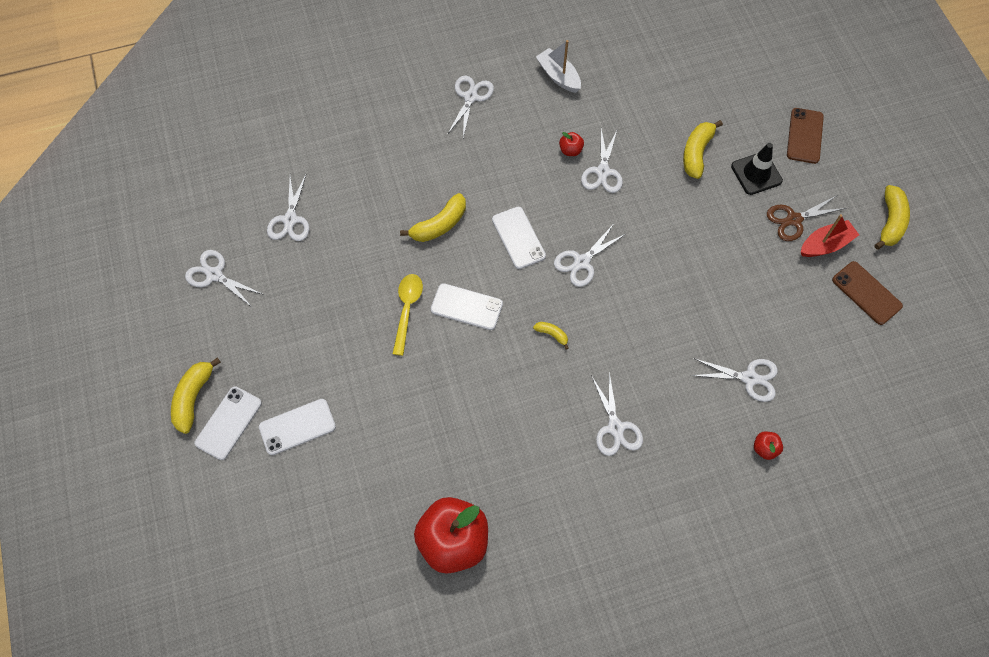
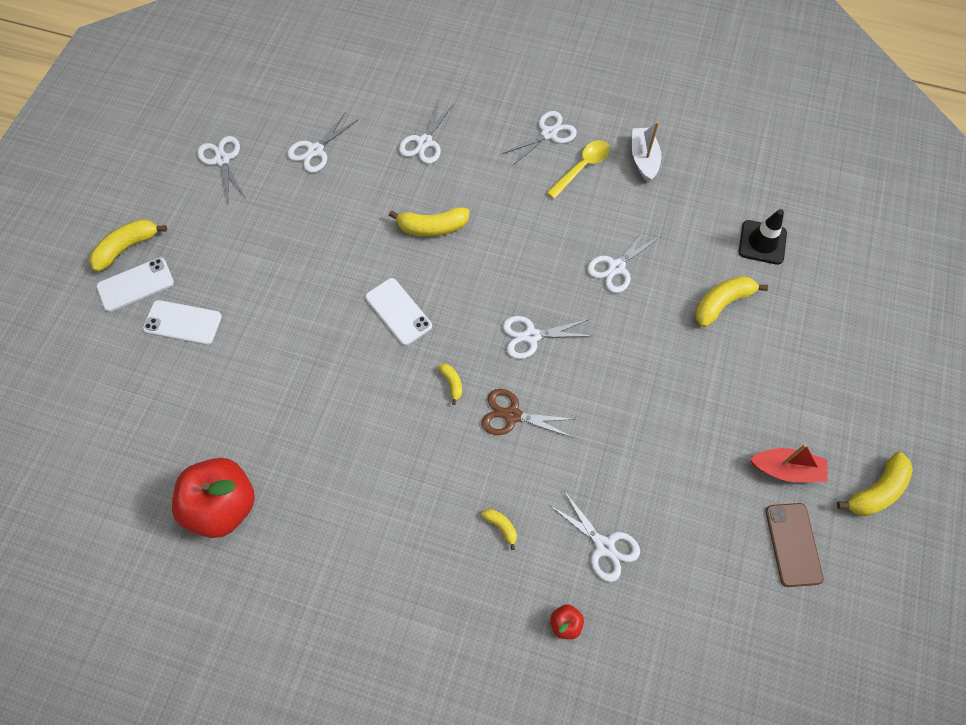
camera: 35 degrees right, 0 degrees up
yellow spoon [393,274,423,356] -> yellow spoon moved to [547,140,610,199]
white phone [492,207,546,269] -> none
red apple [559,132,584,156] -> none
white scissors [591,372,643,456] -> white scissors moved to [399,102,454,164]
black traffic cone [731,143,783,195] -> black traffic cone moved to [739,209,787,265]
brown scissors [767,195,846,241] -> brown scissors moved to [482,389,577,438]
brown phone [787,108,824,164] -> none
none -> yellow banana [481,509,517,550]

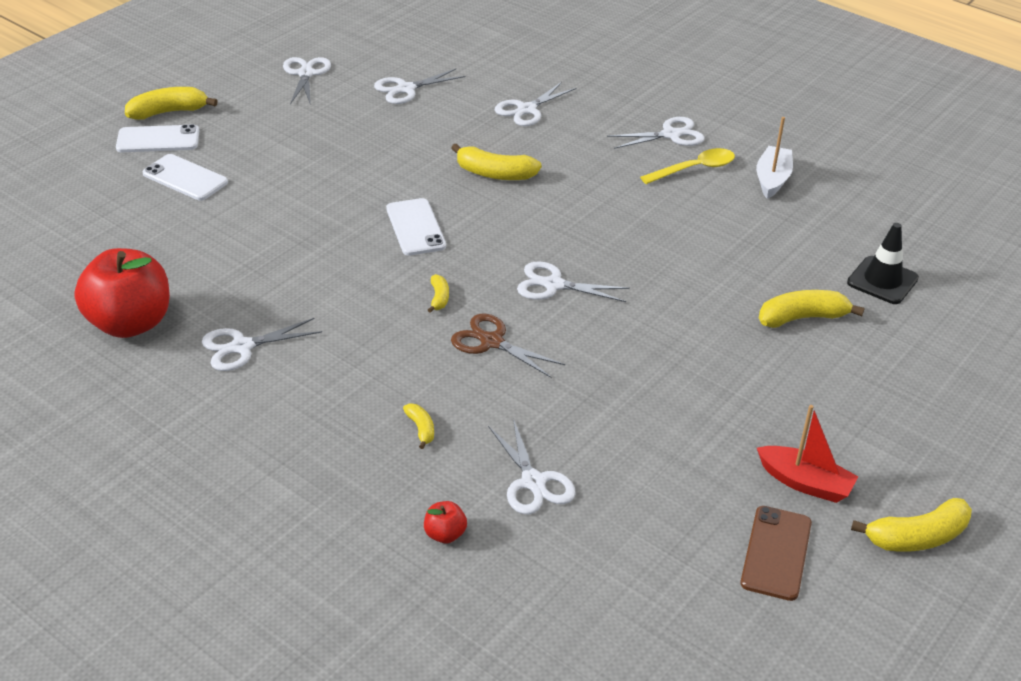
camera: 20 degrees right, 25 degrees down
white scissors [587,228,661,293] -> white scissors moved to [202,318,322,371]

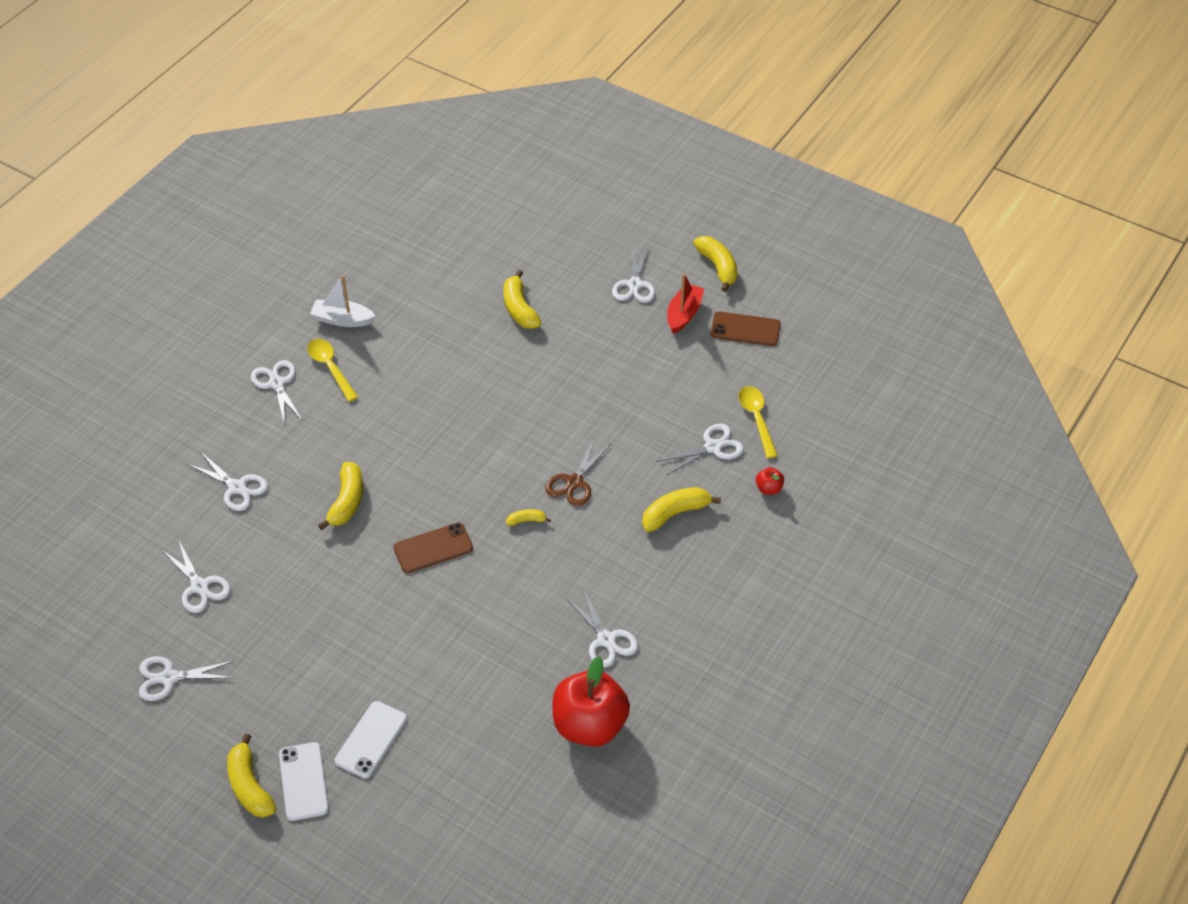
camera: 95 degrees left, 10 degrees up
white phone [386,198,446,256] -> brown phone [393,522,473,573]
yellow banana [403,403,434,449] -> yellow banana [642,487,721,532], size x1.92
white scissors [517,261,630,302] -> white scissors moved to [612,246,655,303]
black traffic cone [847,223,919,304] -> none
none -> yellow spoon [738,386,778,458]

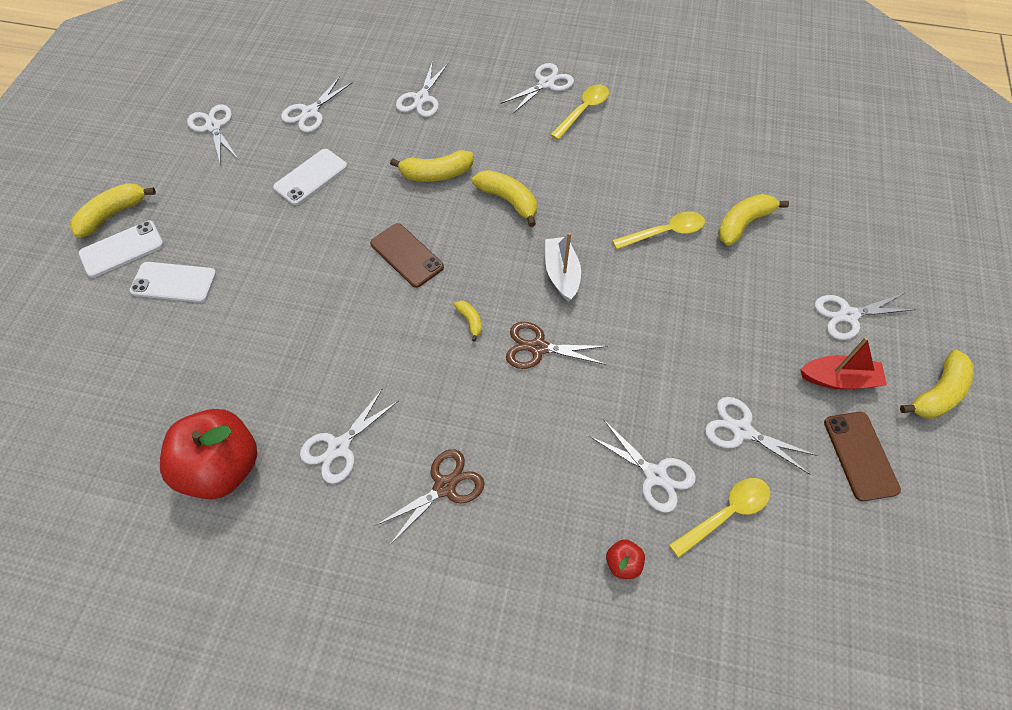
camera: 70 degrees right, 10 degrees up
white boat [310,275,375,327] -> white boat moved to [545,232,581,302]
yellow banana [642,487,721,532] -> yellow banana moved to [472,170,537,227]
none -> white phone [273,149,347,205]
none -> brown scissors [375,449,485,545]
none -> yellow spoon [612,211,705,249]
none -> white scissors [705,397,818,475]

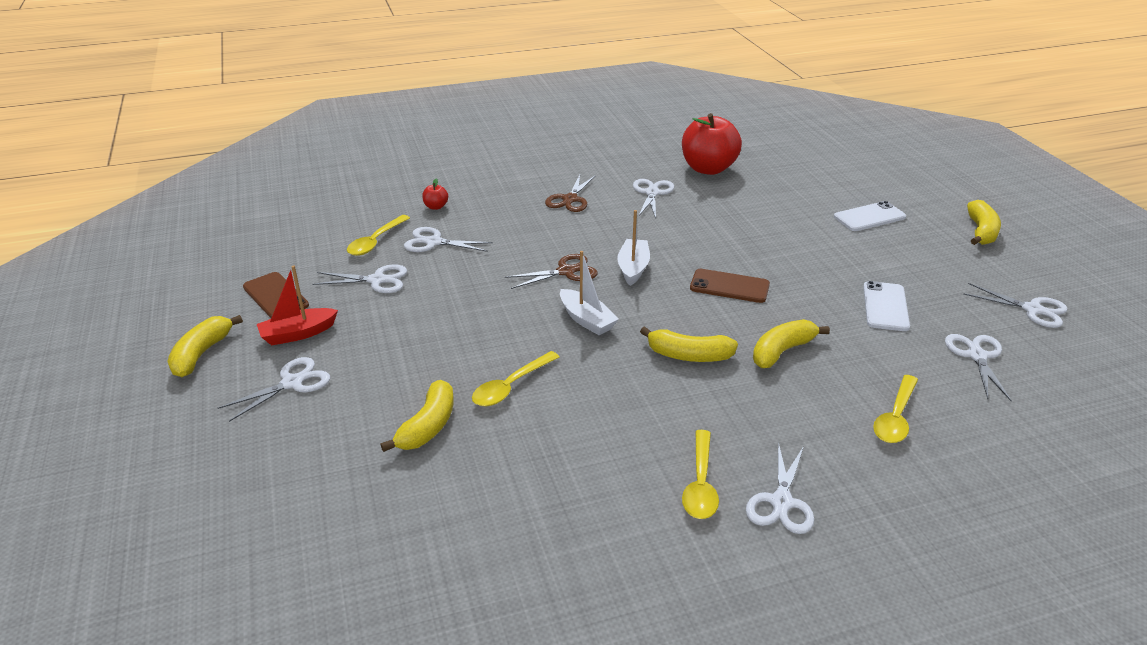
camera: 150 degrees right, 25 degrees down
white phone [79,221,164,278] -> none
white scissors [396,61,448,117] -> yellow spoon [873,375,918,443]
yellow banana [454,301,482,341] -> white boat [617,210,650,286]

